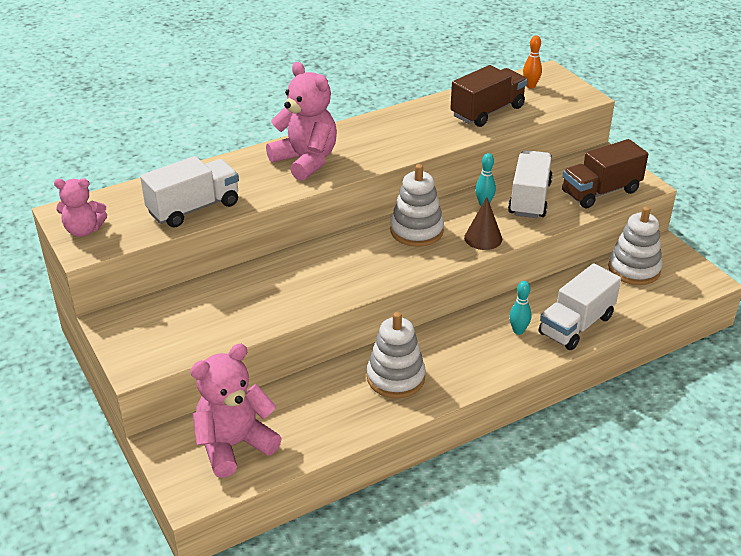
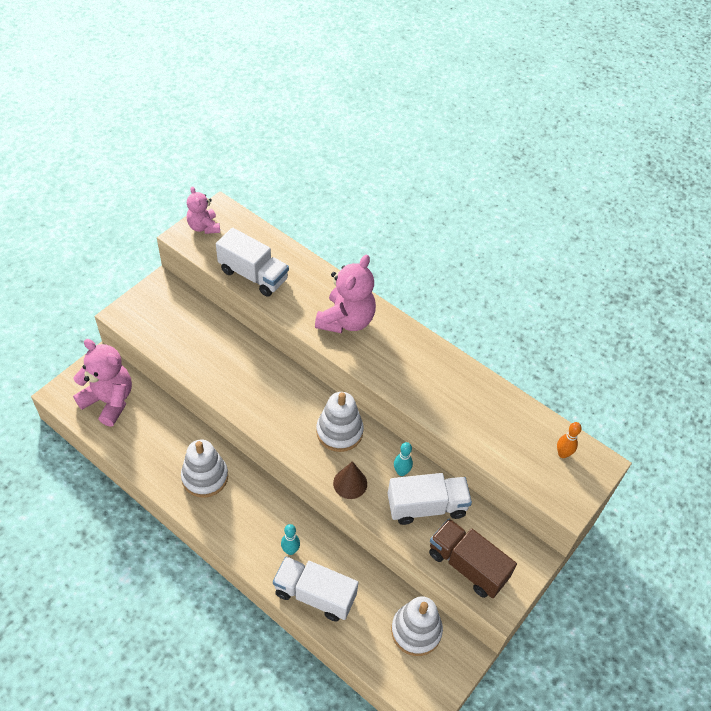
camera: 65 degrees right, 15 degrees up
brown truck [450,65,527,127] -> none

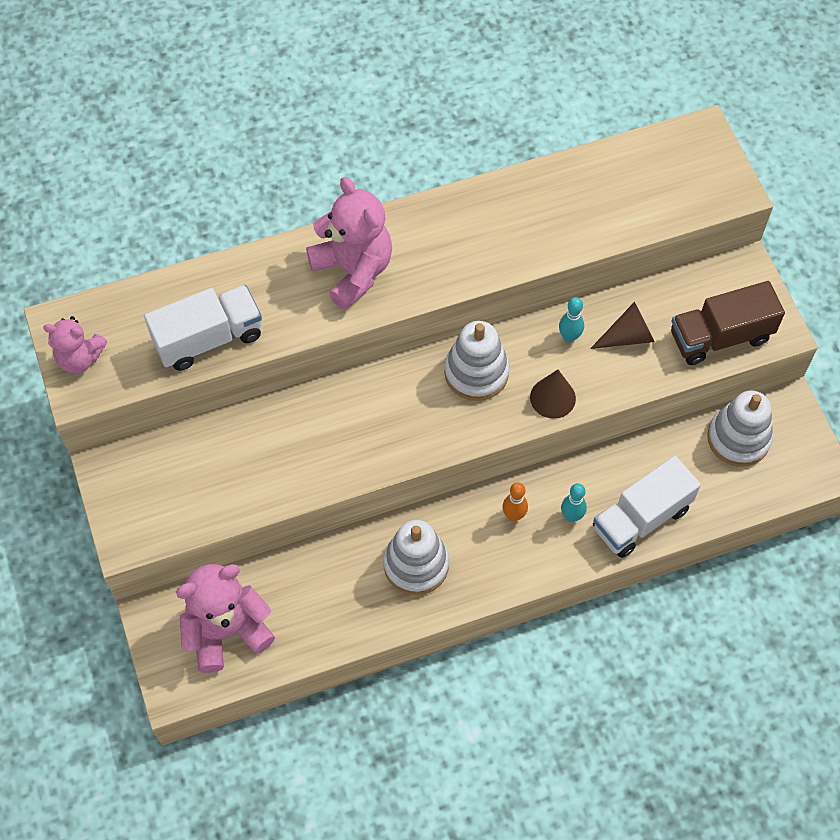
camera: 55 degrees left, 10 degrees up
white truck [388,473,472,525] -> brown cone [590,302,655,349]
orange bowling pin [557,422,582,458] -> orange bowling pin moved to [503,482,528,521]

